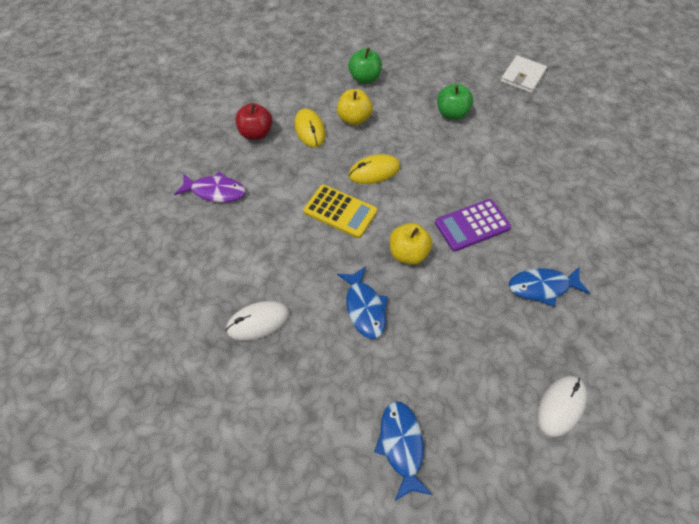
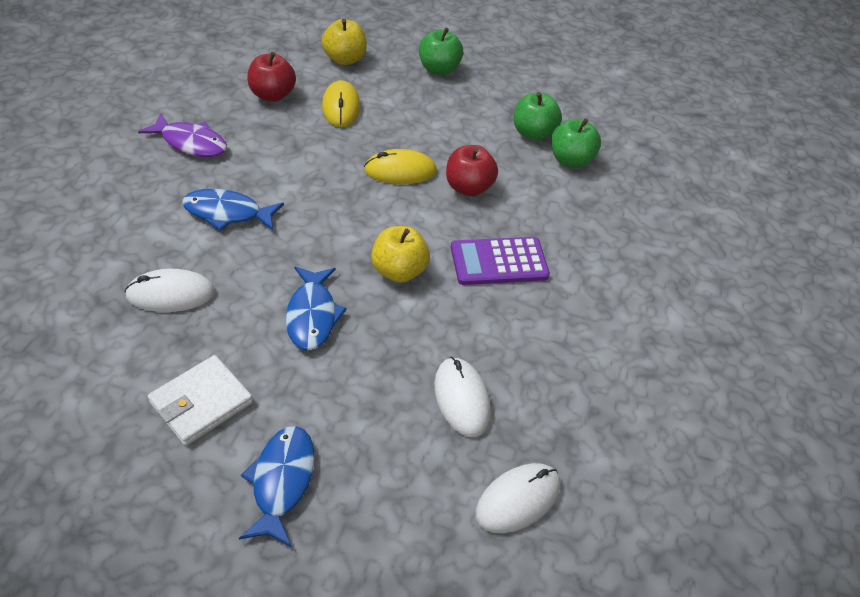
camera: 10 degrees right, 10 degrees down
yellow calculator [303,184,377,238] -> none
yellow apple [337,89,373,126] -> yellow apple moved to [322,19,367,65]
white wallet [501,55,547,93] -> white wallet moved to [148,355,253,446]
blue fish [509,266,590,307] -> blue fish moved to [182,189,284,231]
none -> white mouse [434,357,491,437]
none -> red apple [446,145,498,196]
none -> green apple [551,119,601,168]

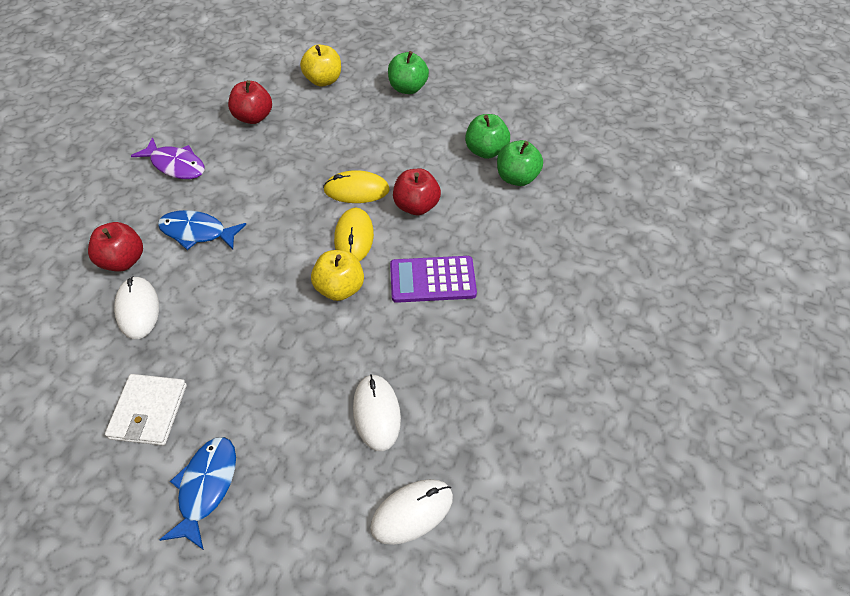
camera: 10 degrees right, 5 degrees up
white mouse [125,269,215,312] -> white mouse turned 75 degrees clockwise [114,276,159,339]
white wallet [148,355,253,446] -> white wallet turned 45 degrees counterclockwise [105,374,187,446]
blue fish [286,266,347,350] -> none
yellow mouse [322,80,360,127] -> yellow mouse moved to [334,208,374,261]
none -> red apple [88,222,143,272]

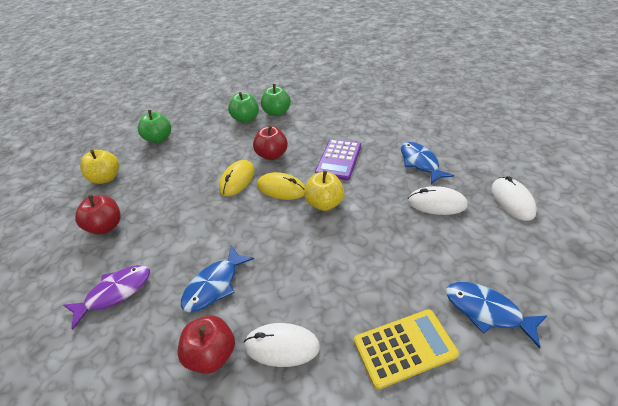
camera: 65 degrees left, 10 degrees down
white wallet [105,374,187,446] -> yellow calculator [354,309,459,389]
none -> blue fish [401,142,454,184]

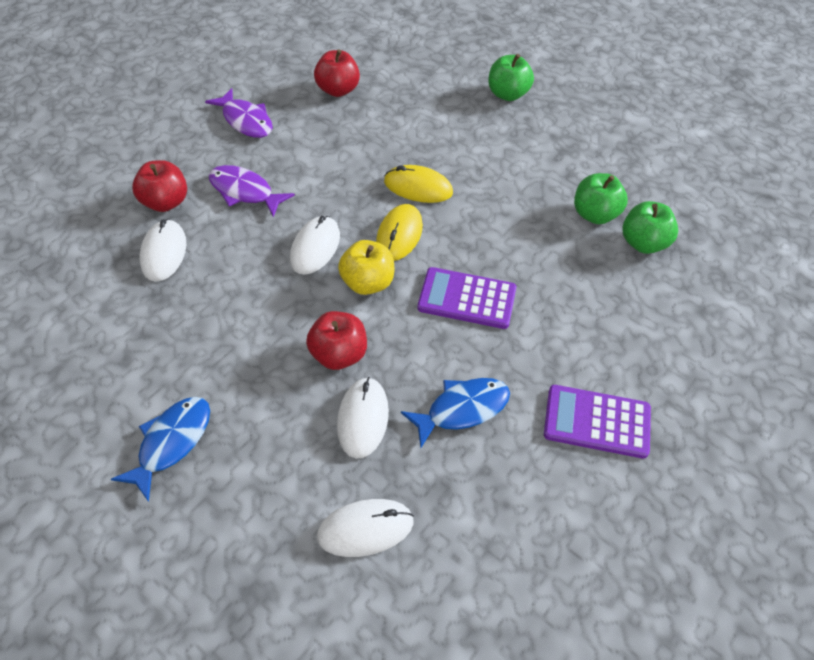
camera: 80 degrees right, 10 degrees up
yellow apple [80,150,119,184] -> none
blue fish [181,246,254,312] -> purple fish [209,165,295,217]
green apple [228,92,259,123] -> green apple moved to [622,201,678,254]
red apple [253,125,288,160] -> red apple moved to [306,311,367,370]
yellow calculator [354,309,459,389] -> none
none -> white mouse [290,216,340,274]
none -> purple calculator [544,385,651,459]

